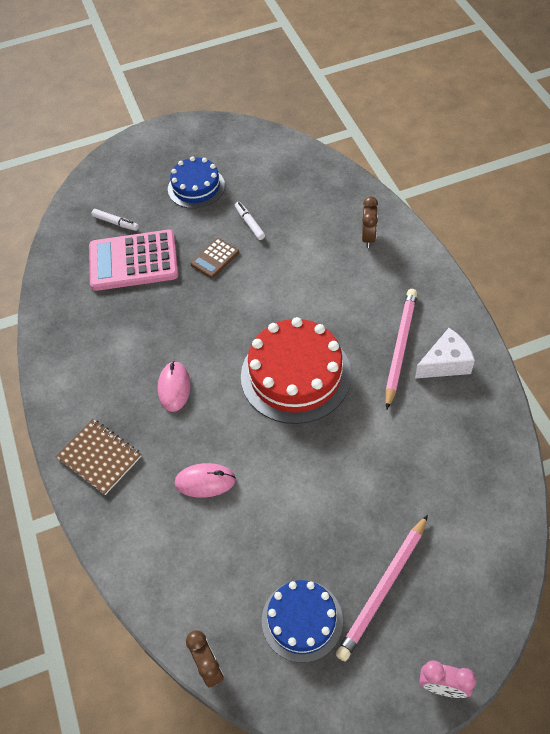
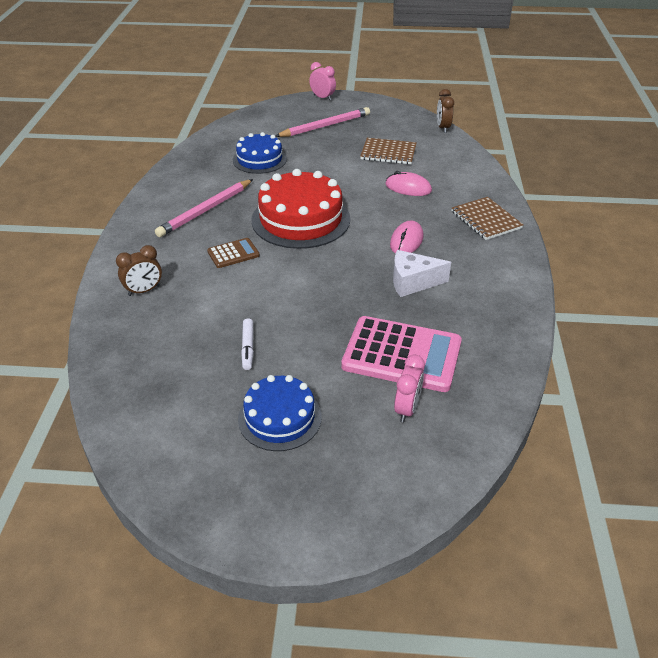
camera: 160 degrees left, 15 degrees down
white marker [92,209,139,231] -> pink clock [394,355,425,422]
brown calculator [190,238,239,278] -> brown calculator moved to [207,238,260,268]
blue cake [262,580,343,663] -> blue cake moved to [233,132,287,174]
brown clock [362,197,378,248] -> brown clock turned 150 degrees counterclockwise [116,245,162,296]
white cheese [415,328,475,378] -> white cheese moved to [393,250,451,297]
none -> brown notebook [360,138,417,165]

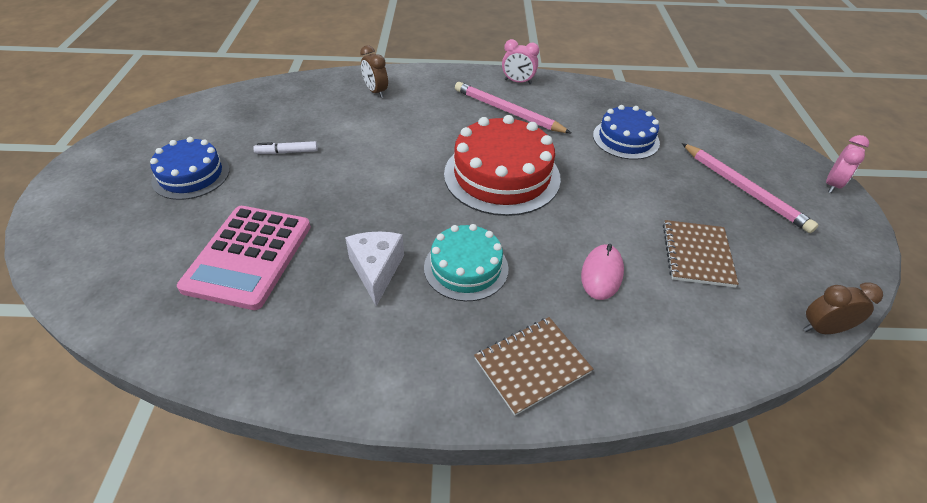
camera: 85 degrees right, 5 degrees up
brown calculator [207,238,260,268] -> none
pink mouse [390,220,424,254] -> turquoise cake [424,224,509,301]
pink clock [394,355,425,422] -> pink clock moved to [502,39,539,84]

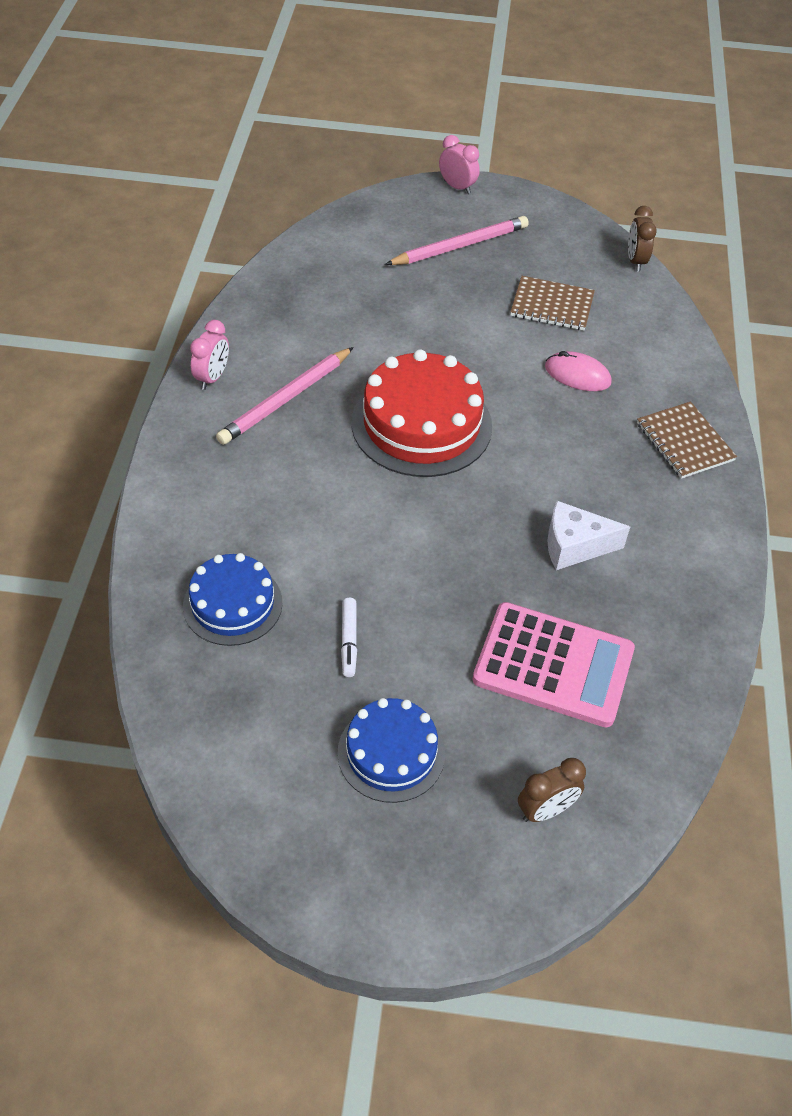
camera: 85 degrees left, 5 degrees up
brown clock [360,45,388,98] -> brown clock moved to [518,758,586,822]
turquoise cake [424,224,509,301] -> none
blue cake [593,105,660,160] -> blue cake moved to [183,553,282,646]

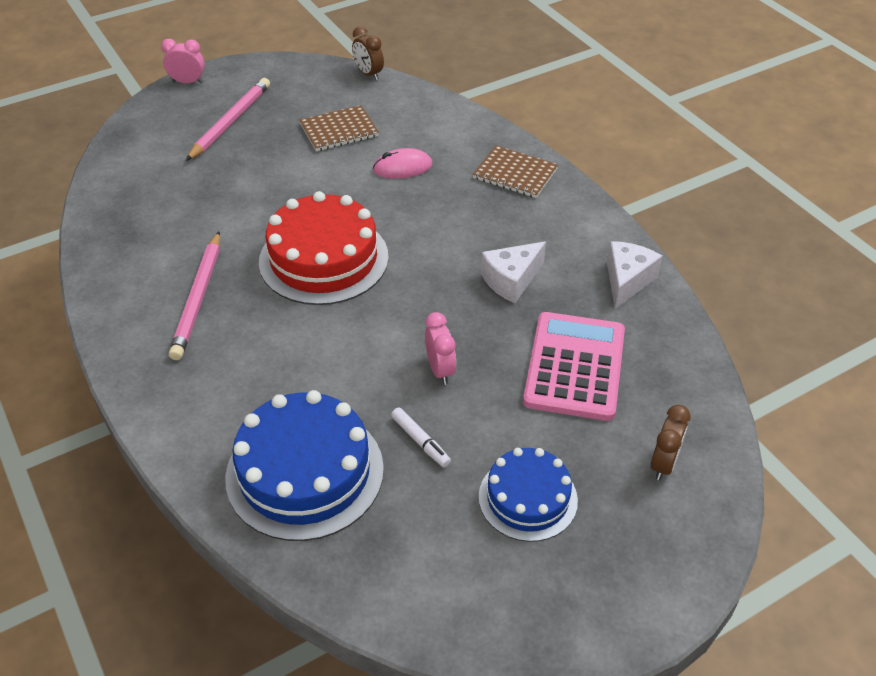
camera: 35 degrees left, 5 degrees down
blue cake [183,553,282,646] -> blue cake [225,390,384,541], size x1.62
pink clock [190,320,229,390] -> pink clock moved to [425,312,456,385]
pink calculator [473,602,635,728] -> pink calculator turned 60 degrees counterclockwise [523,312,625,421]
none -> white cheese [607,241,663,309]

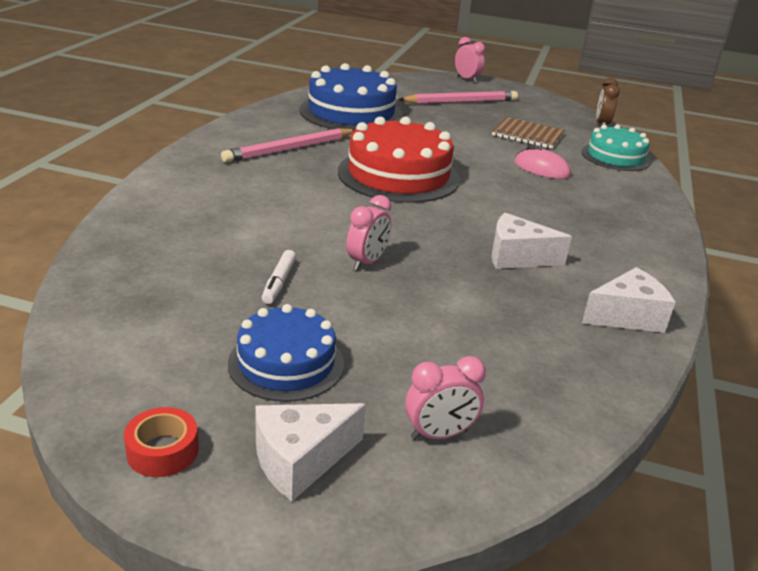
camera: 45 degrees right, 15 degrees down
blue cake [225,390,384,541] -> blue cake moved to [300,63,403,130]
brown notebook [473,145,558,198] -> none
pink calculator [523,312,625,421] -> none
brown clock [651,404,691,480] -> pink clock [405,356,486,440]
none -> red tape [124,407,199,477]
none -> white cheese [255,403,366,501]
none -> turquoise cake [582,125,651,171]

